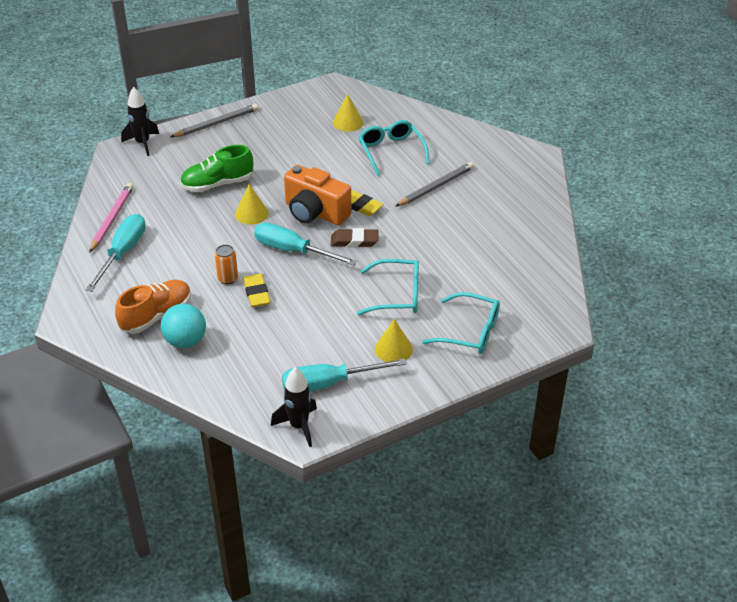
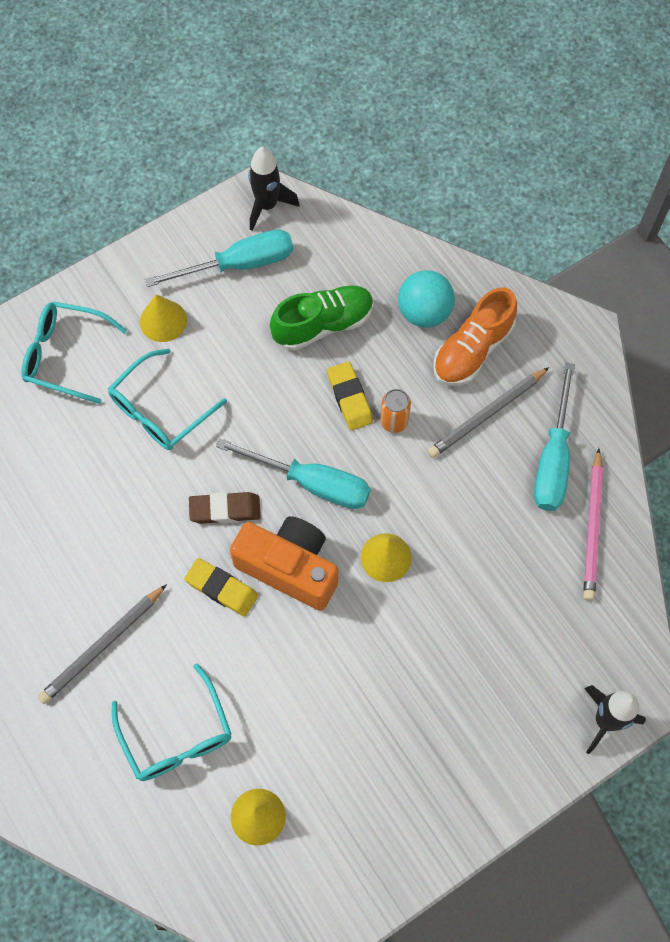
camera: 175 degrees right, 25 degrees up
grey pencil [170,104,258,137] -> grey pencil moved to [427,367,549,458]
green shoe [180,145,253,192] -> green shoe moved to [270,285,373,351]
turquoise glasses [357,259,419,316] -> turquoise glasses turned 45 degrees counterclockwise [108,349,227,450]

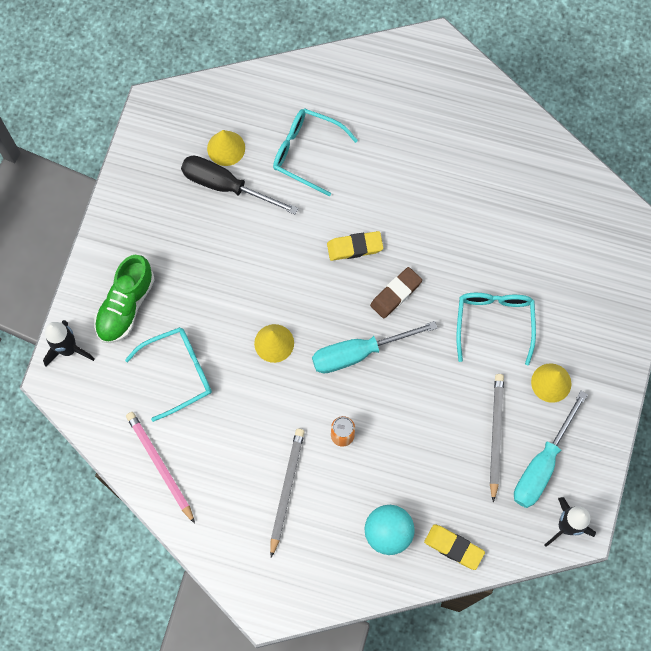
camera: 140 degrees right, 5 degrees up
turquoise glasses [21,301,127,404] -> turquoise glasses moved to [125,327,212,422]
grey pencil [38,584,167,704] -> grey pencil moved to [490,374,504,503]
orange camera [230,516,338,611] -> none
green shoe [270,285,373,351] -> green shoe moved to [94,255,155,343]
yellow eraser [327,362,373,430] -> yellow eraser moved to [424,524,485,570]
orange shoe [433,288,517,386] -> none
turquoise screwdriver [534,362,575,511] -> none
none -> black screwdriver [181,156,298,215]

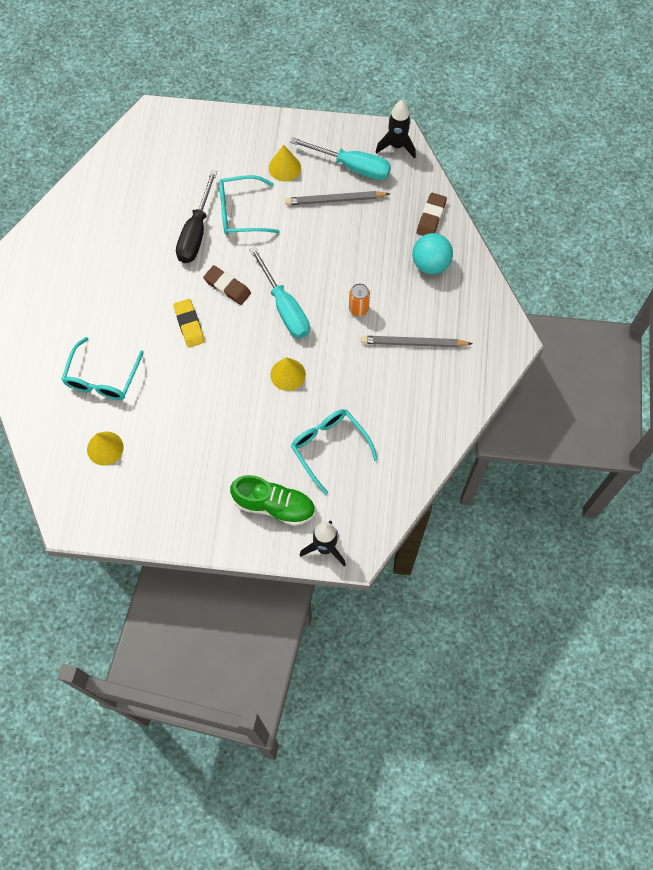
camera: 100 degrees left, 5 degrees down
pink pencil [126,412,195,524] -> none
black screwdriver [181,156,298,215] -> black screwdriver moved to [176,170,218,263]
yellow eraser [424,524,485,570] -> brown eraser [417,193,447,236]

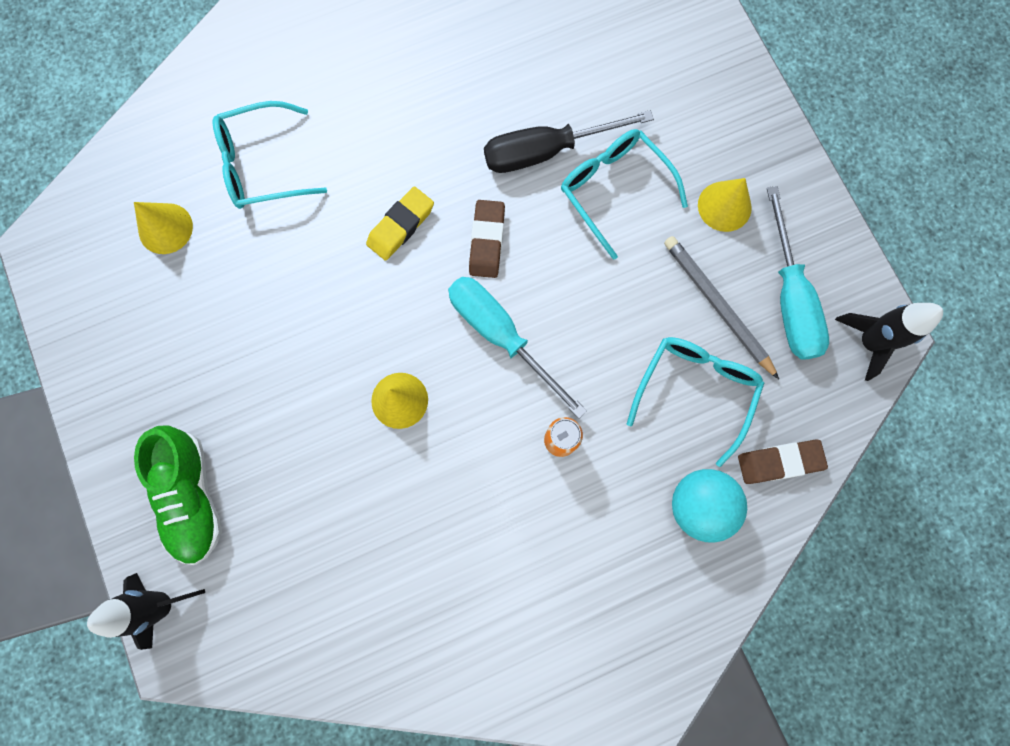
camera: 60 degrees right, 10 degrees up
turquoise screwdriver [250,247,310,338] -> turquoise screwdriver turned 105 degrees clockwise [448,277,587,419]
turquoise glasses [291,409,378,495] -> turquoise glasses moved to [627,337,764,467]
grey pencil [361,336,473,347] -> none

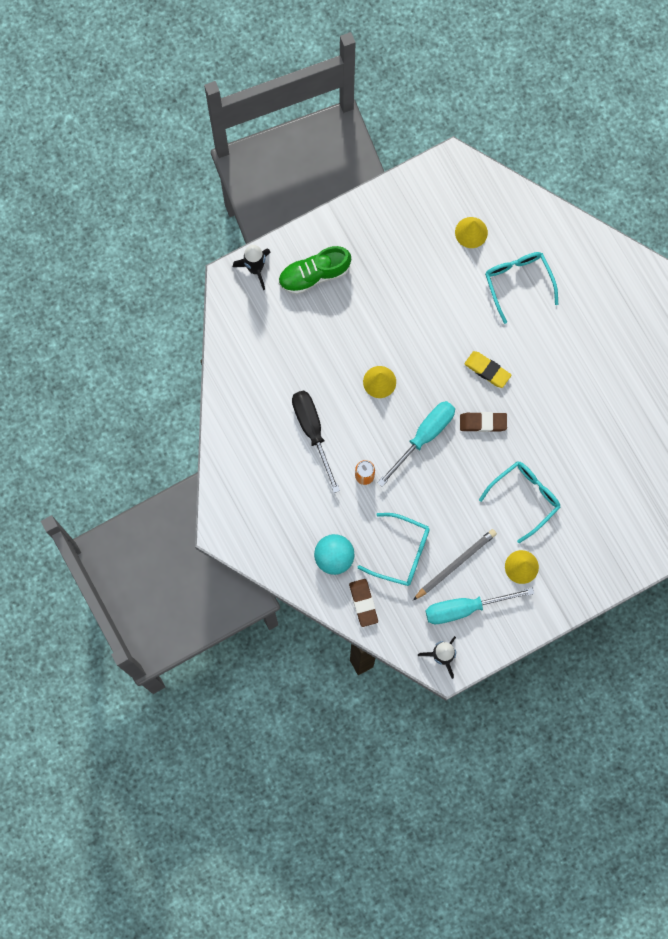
camera: 85 degrees right, 0 degrees up
black screwdriver [484,110,654,173] -> black screwdriver moved to [292,390,340,493]

